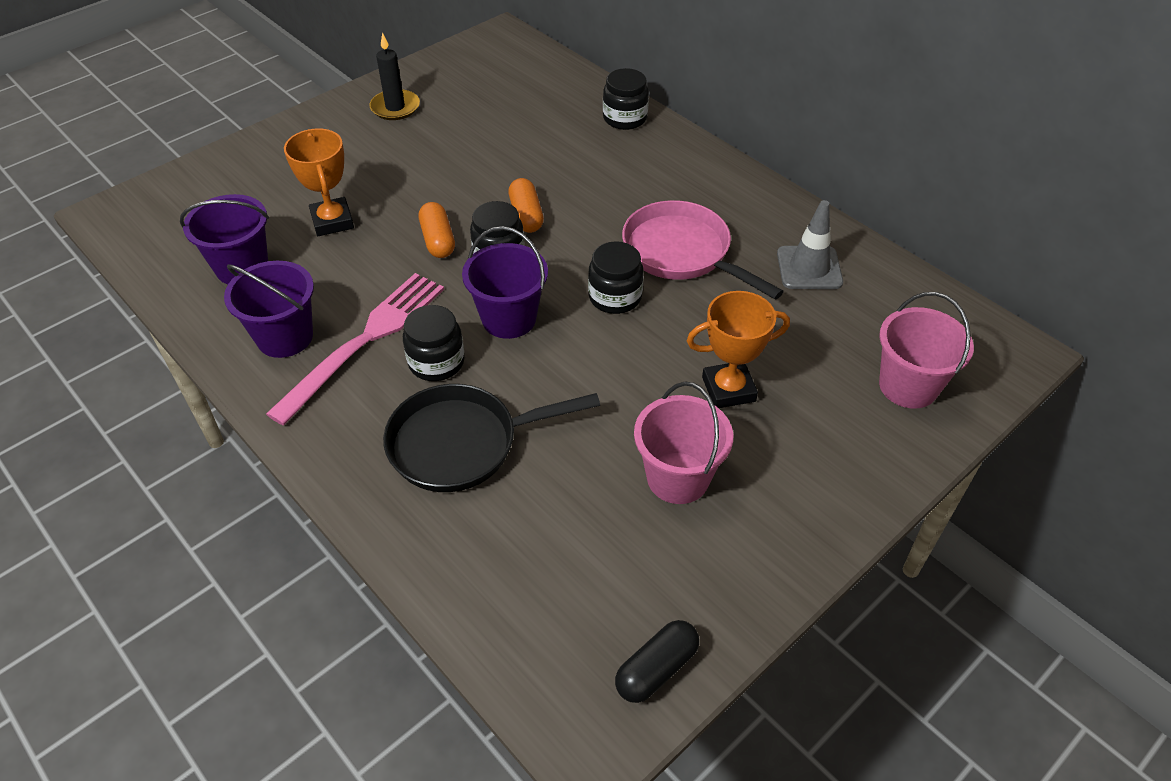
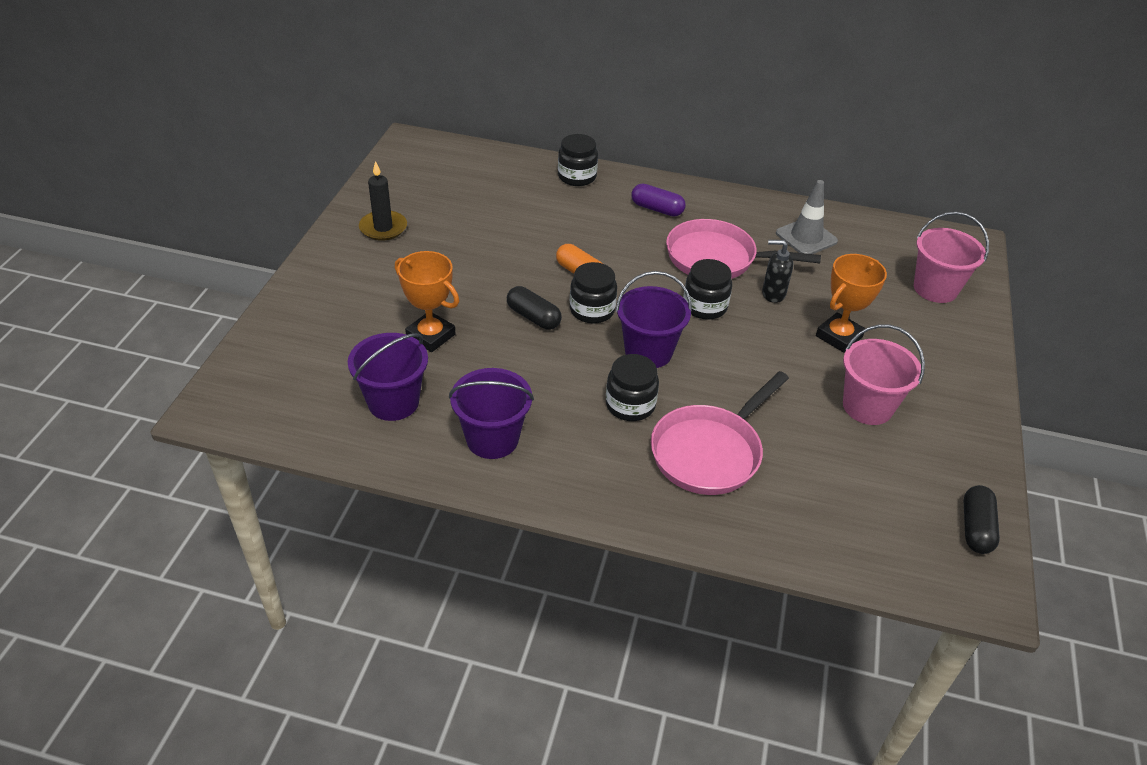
camera: 35 degrees left, 5 degrees down
pink fork [266,273,444,425] -> none
black pan [383,384,600,492] -> pink pan [651,371,789,495]
orange capsule [419,202,455,258] -> black capsule [507,286,562,330]
none -> purple capsule [631,184,686,217]
none -> black soap dispenser [762,240,793,303]

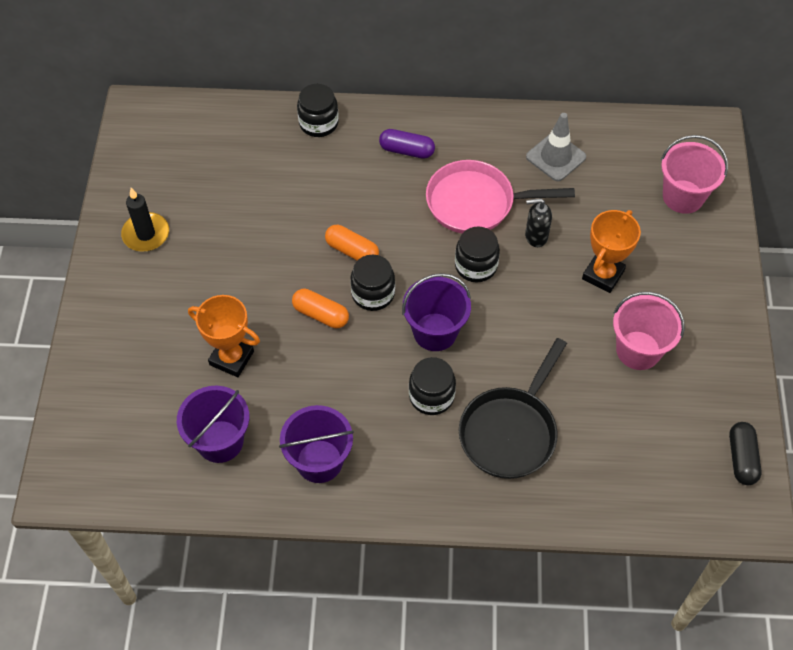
camera: 10 degrees left, 15 degrees up
black capsule [507,286,562,330] -> orange capsule [292,289,349,328]
pink pan [651,371,789,495] -> black pan [459,338,567,479]

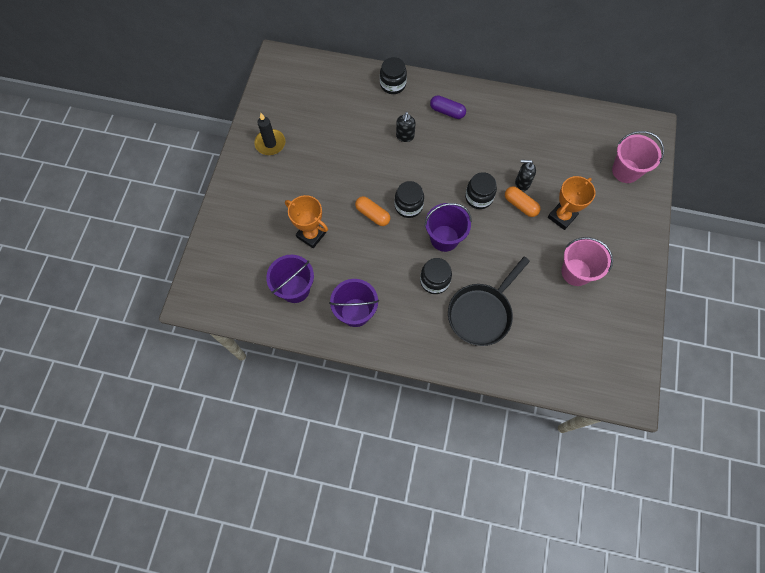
camera: 10 degrees right, 10 degrees up
orange capsule [325,225,379,261] -> orange capsule moved to [505,186,541,217]
pink pan [426,160,575,234] -> none
grey traffic cone [526,113,586,181] -> none
black capsule [729,422,762,485] -> none
none -> black soap dispenser [396,112,416,142]

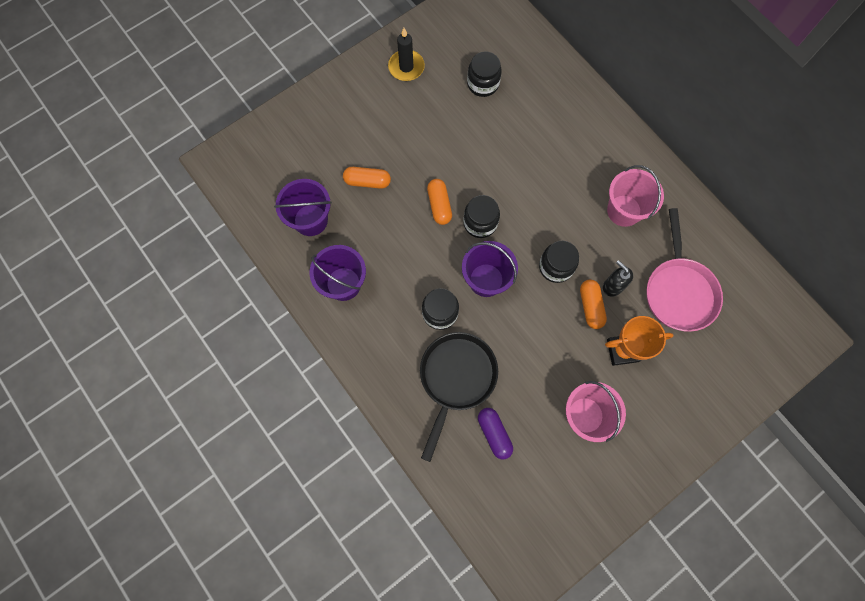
camera: 40 degrees right, 5 degrees up
orange trophy [285,195,328,248] -> orange capsule [343,167,391,189]
black jar [380,57,407,94] -> black jar moved to [467,51,502,97]
black soap dispenser [396,112,416,142] -> none
purple capsule [430,95,466,119] -> purple capsule moved to [478,408,513,459]
black pan [448,257,530,346] -> black pan turned 120 degrees clockwise [420,332,498,462]
pink bucket [612,131,664,183] -> pink bucket moved to [607,165,664,227]
none -> pink pan [647,208,723,332]

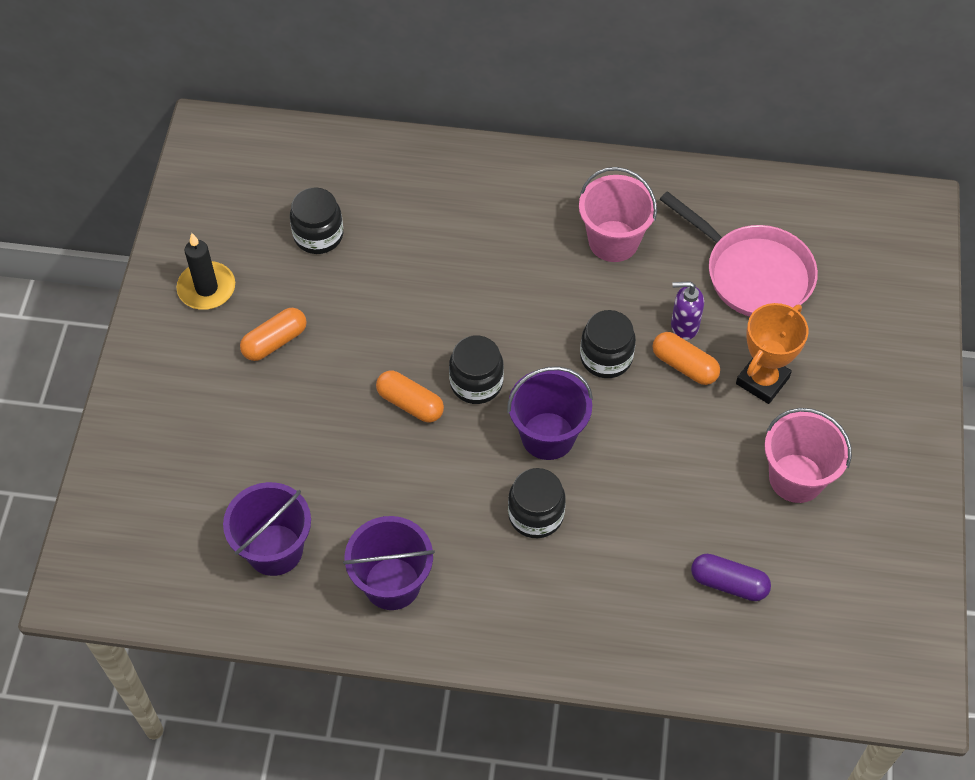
camera: 45 degrees left, 15 degrees down
orange capsule [343,167,391,189] -> orange capsule moved to [240,308,307,361]
black pan [420,332,498,462] -> none
black soap dispenser [603,260,633,297] -> purple soap dispenser [671,281,704,340]

